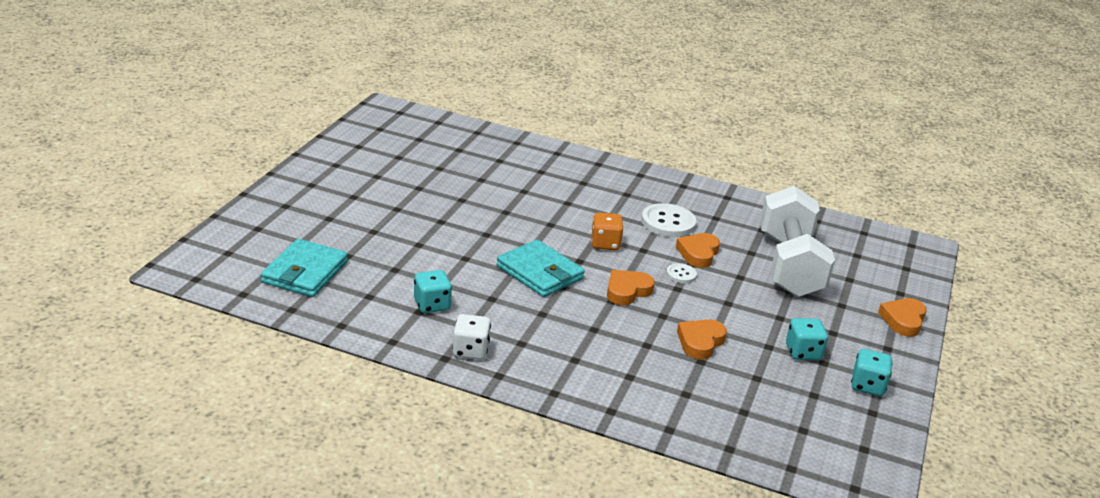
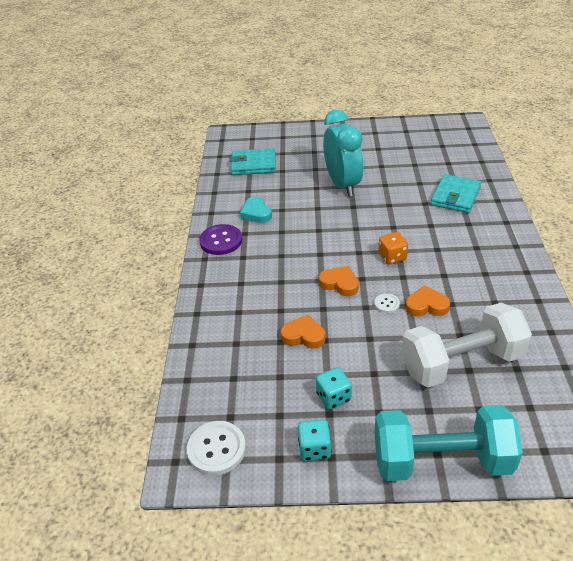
camera: 75 degrees right, 10 degrees up
turquoise dice [414,270,452,313] -> turquoise heart [240,197,272,223]
white dice [452,314,491,360] -> purple button [199,224,242,255]
turquoise wallet [497,240,585,297] -> turquoise wallet moved to [431,174,481,213]
white button [641,203,696,237] -> white button moved to [187,421,246,475]
orange heart [878,298,927,337] -> turquoise dumbbell [375,405,523,481]
none -> turquoise clock [323,110,363,196]

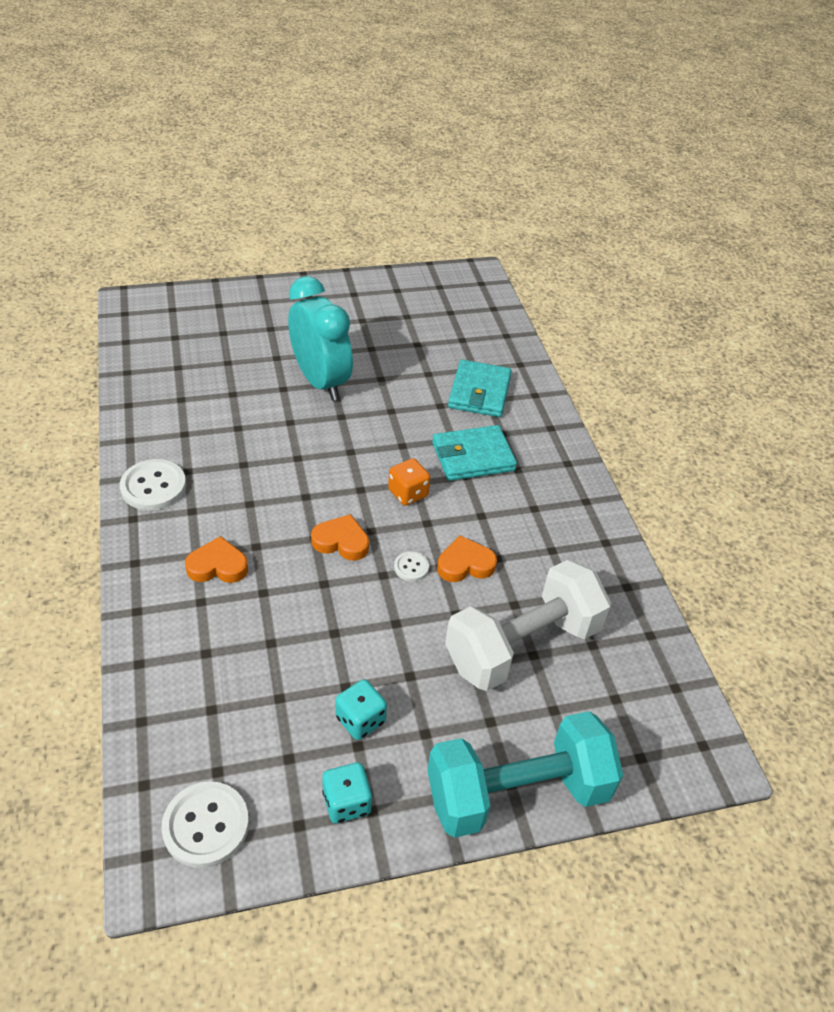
camera: 20 degrees left, 5 degrees up
purple button [199,224,242,255] -> white button [120,459,186,511]
turquoise wallet [230,148,276,175] -> turquoise wallet moved to [432,425,517,481]
turquoise heart [240,197,272,223] -> none
orange heart [281,314,325,348] -> orange heart moved to [185,536,248,583]

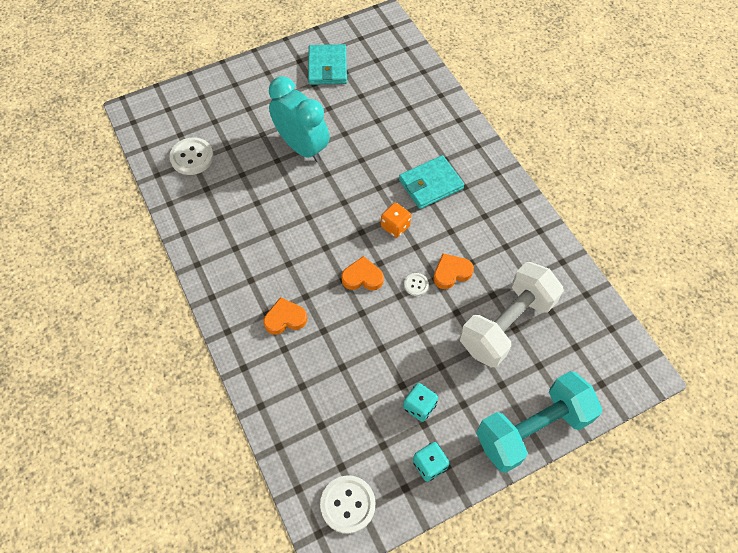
camera: 10 degrees left, 15 degrees up
white button [120,459,186,511] -> white button moved to [169,137,214,175]
turquoise wallet [448,359,512,417] -> turquoise wallet moved to [308,44,347,85]

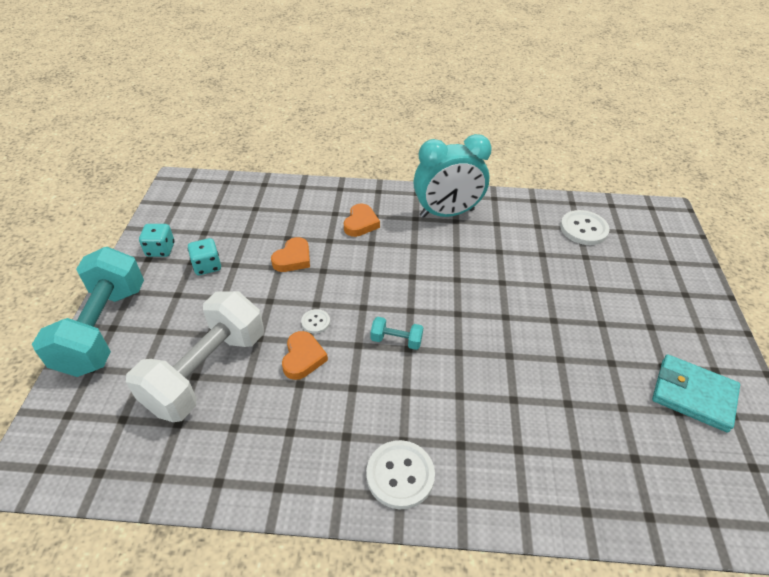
camera: 120 degrees right, 15 degrees down
turquoise clock [269,76,329,162] -> turquoise clock moved to [413,134,492,218]
white button [320,475,375,534] -> white button moved to [366,440,435,509]
orange heart [341,256,384,291] -> orange heart moved to [271,237,310,272]
orange dice [381,203,411,238] -> turquoise dumbbell [371,317,423,350]
turquoise wallet [399,155,464,209] -> none
white dumbbell [460,262,564,367] -> white dumbbell turned 45 degrees clockwise [126,291,264,422]

